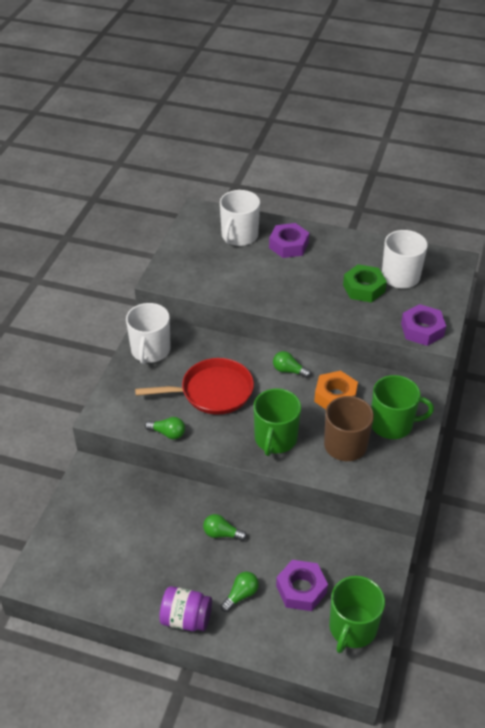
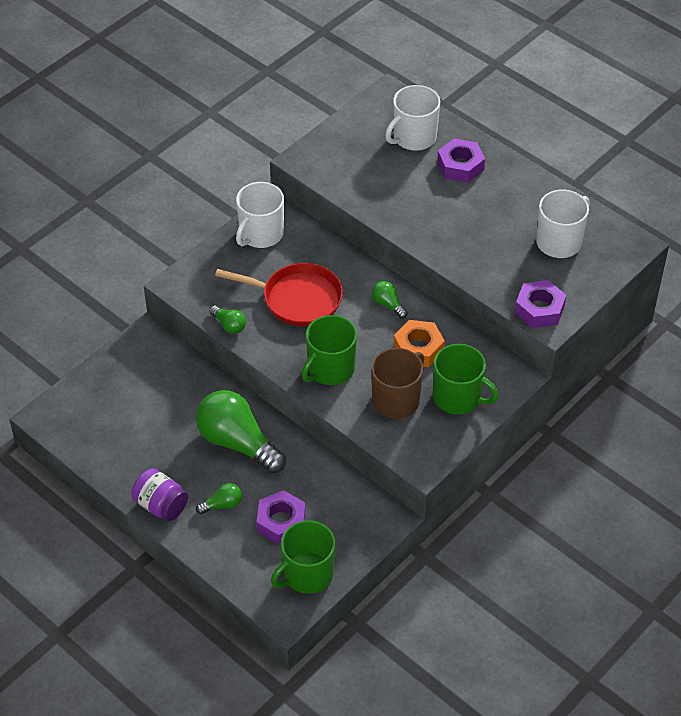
camera: 25 degrees right, 5 degrees up
green light bulb [203,514,247,541] -> green light bulb [196,390,286,474], size x2.24
green nut [343,264,387,303] -> none

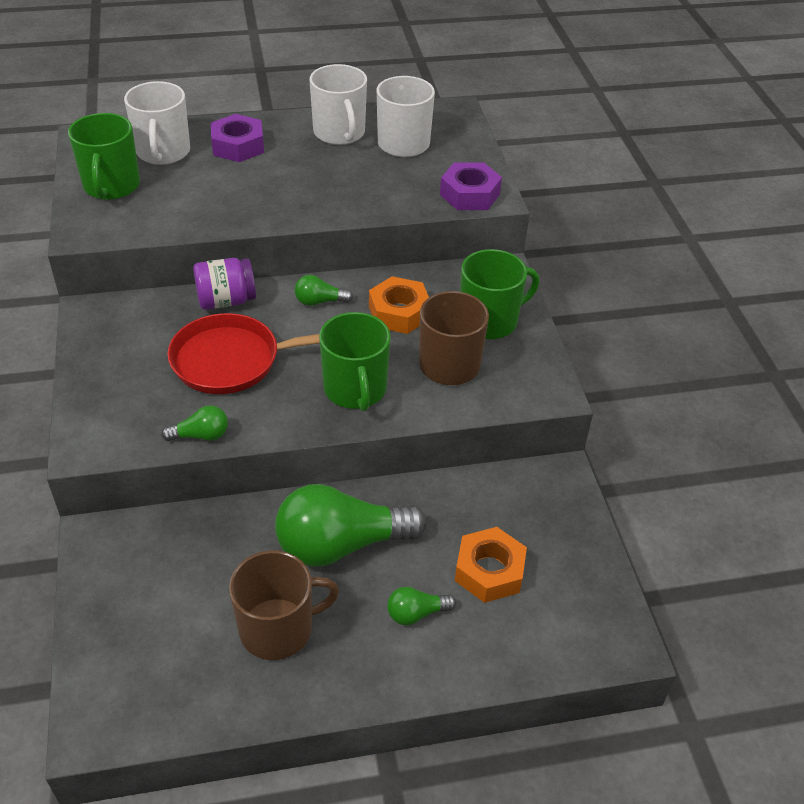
camera: 55 degrees left, 5 degrees down
purple jar [131,468,188,521] -> purple jar moved to [193,258,256,310]
green light bulb [196,483,242,514] -> green light bulb turned 120 degrees counterclockwise [387,587,456,625]
red pan [215,263,343,326] -> red pan turned 150 degrees counterclockwise [168,313,320,394]
white mug [236,182,284,248] -> white mug moved to [309,64,367,145]
purple nut [257,490,306,545] -> orange nut [455,527,527,603]
green mug [271,520,335,594] -> green mug moved to [68,113,140,200]
none -> brown mug [229,550,339,660]

